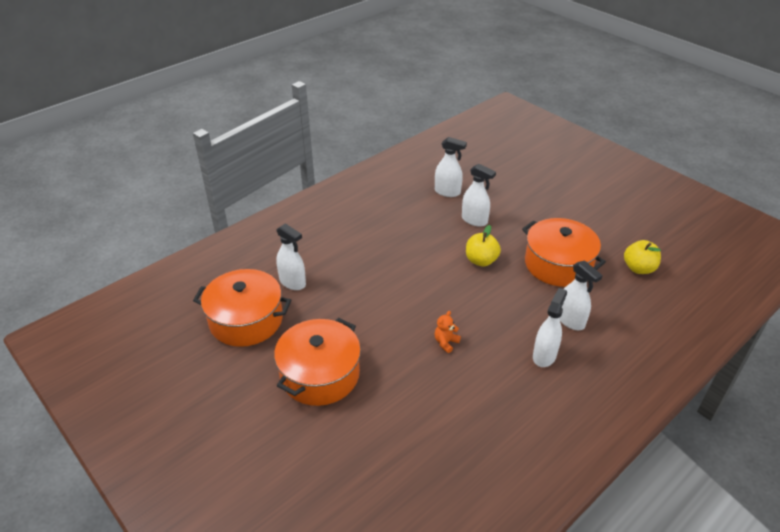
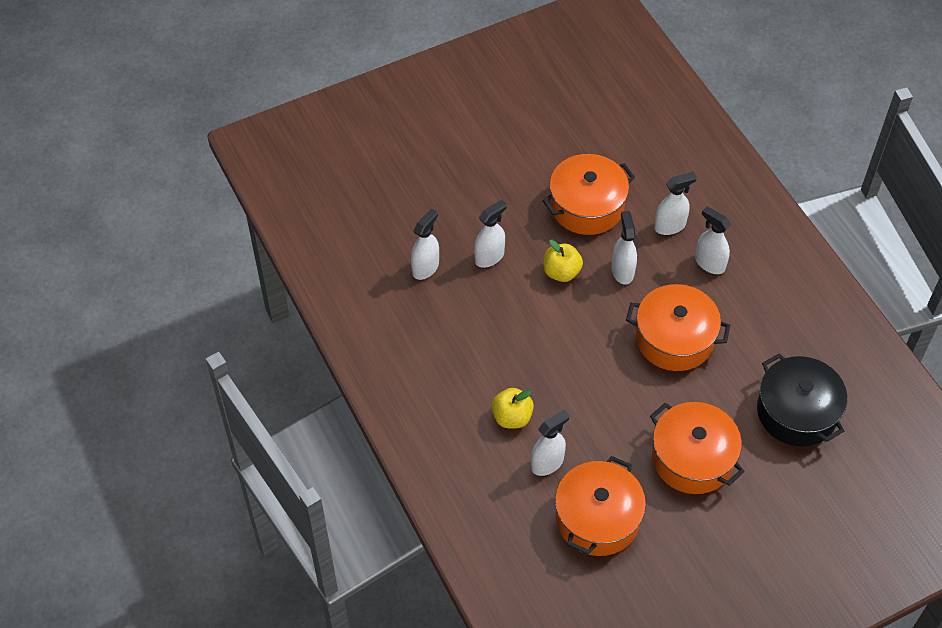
camera: 75 degrees left, 15 degrees up
orange teddy bear [435,311,461,353] -> orange pot [626,284,730,371]
yellow apple [624,240,661,274] -> yellow apple moved to [491,388,534,428]
none -> white spray bottle [612,211,637,284]
none -> black pot [757,353,847,447]

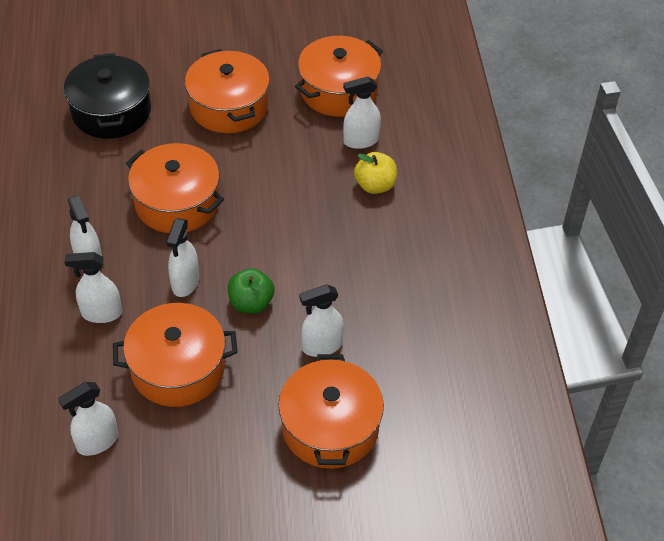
camera: 160 degrees left, 5 degrees down
white spray bottle [411,208,439,280] -> white spray bottle moved to [58,382,118,456]
yellow apple [543,240,583,282] -> green apple [228,268,274,313]
none -> orange pot [278,354,384,469]

